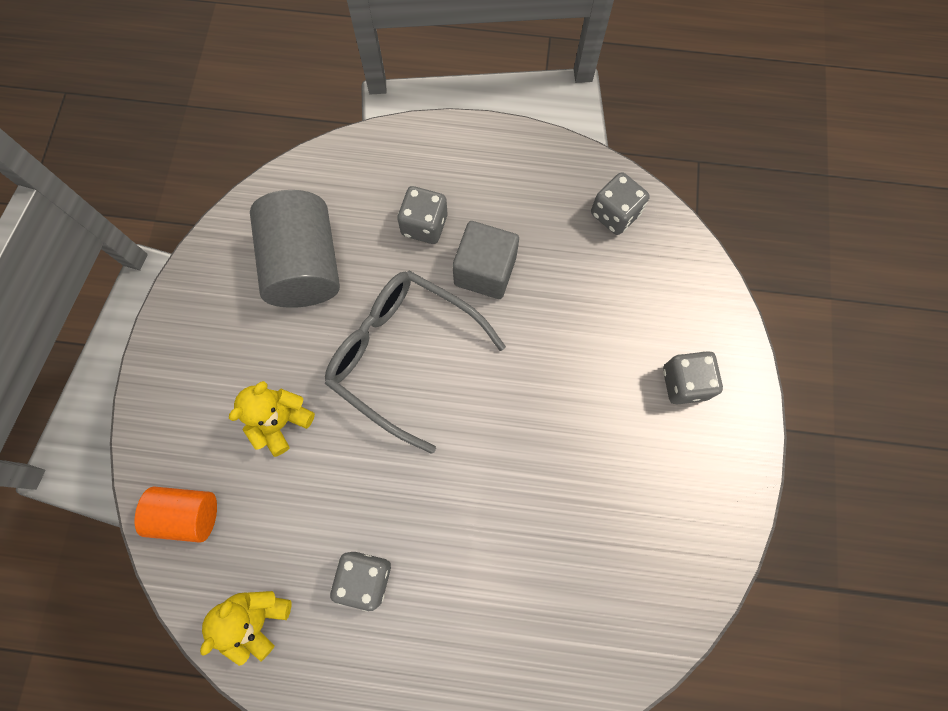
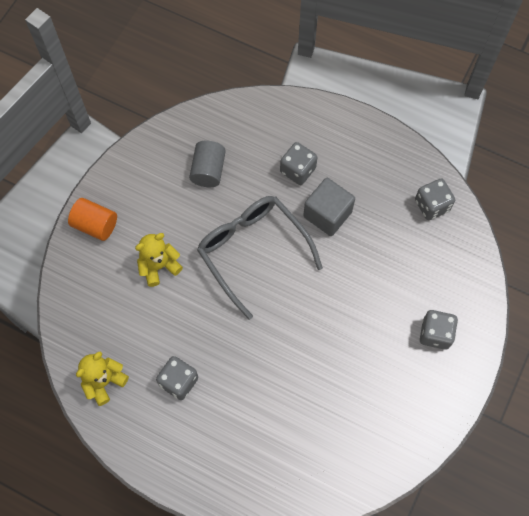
camera: 20 degrees right, 5 degrees down
orange cylinder [135,486,217,542] -> orange cylinder moved to [68,198,117,241]
grey cylinder [250,190,340,308] -> grey cylinder [189,141,226,187], size x0.59

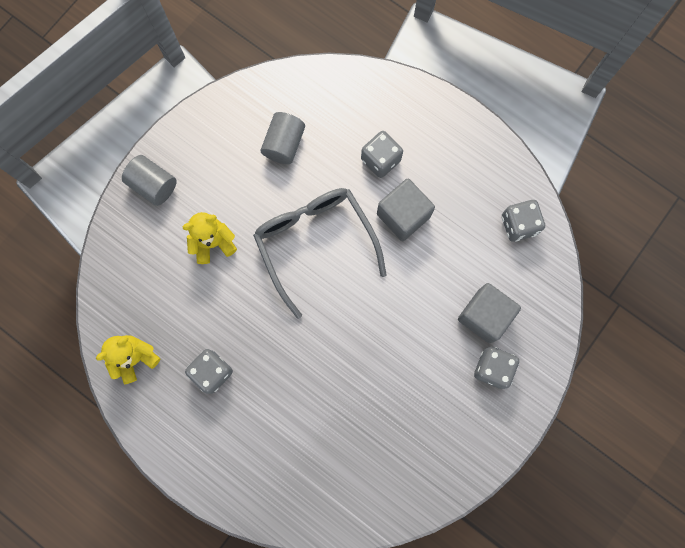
camera: 10 degrees right, 10 degrees up
orange cylinder [68,198,117,241] -> grey cylinder [122,155,177,206]
none -> grey cube [458,283,521,343]

